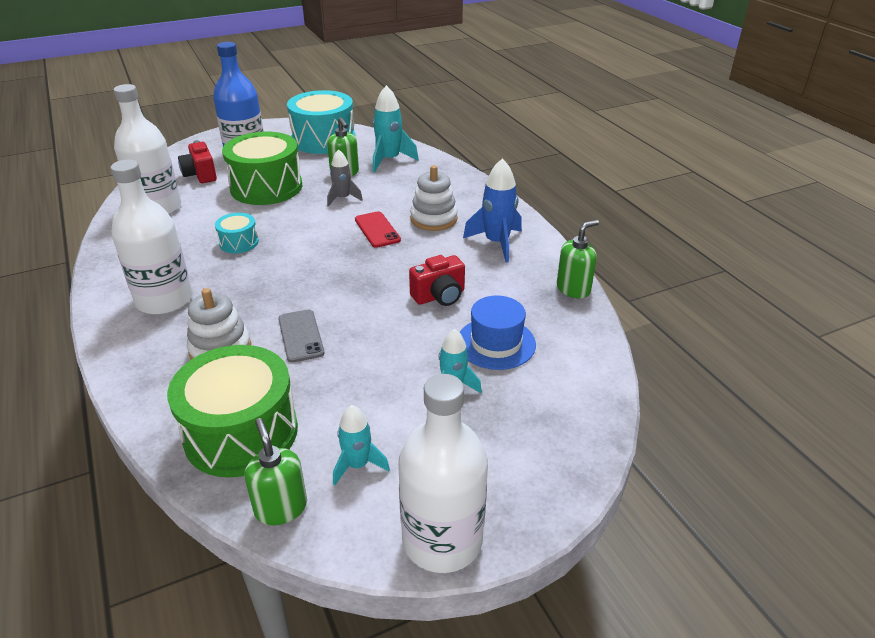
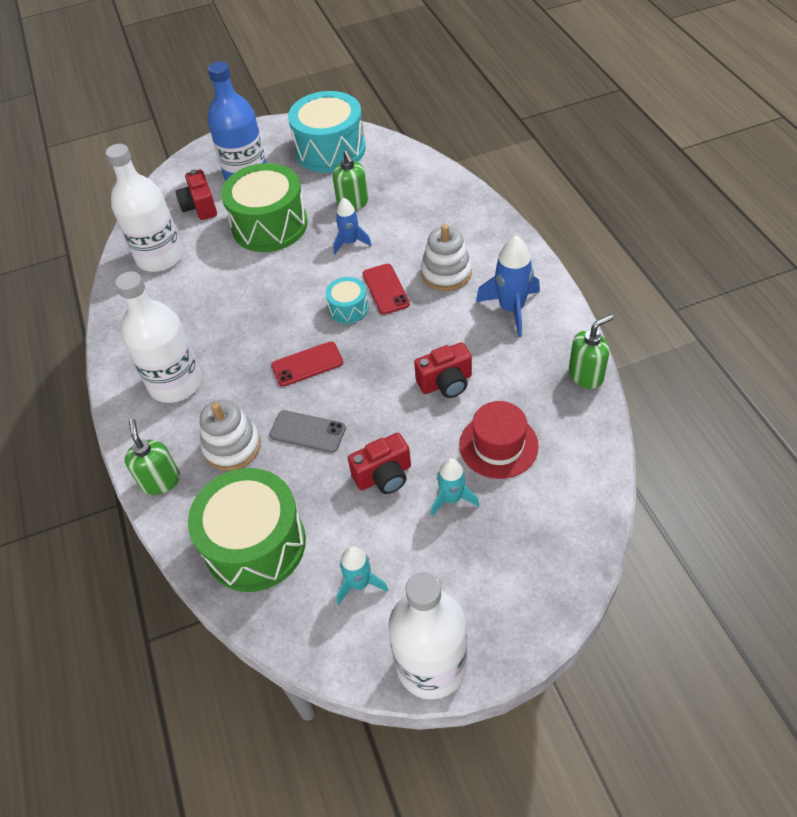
camera: 10 degrees right, 15 degrees up
turquoise drum [215,213,259,253] -> turquoise drum moved to [326,277,369,324]
green soap dispenser [245,418,307,525] -> green soap dispenser moved to [125,419,180,495]
grey phone [278,310,325,363] -> grey phone turned 60 degrees counterclockwise [269,410,346,453]
grey rocket [327,149,363,207] -> blue rocket [333,198,371,254]
turquoise rocket [373,85,419,172] -> none
blue hat [459,296,536,370] -> red hat [459,401,539,479]
none -> red phone [271,341,343,387]
none -> red camera [348,433,411,494]

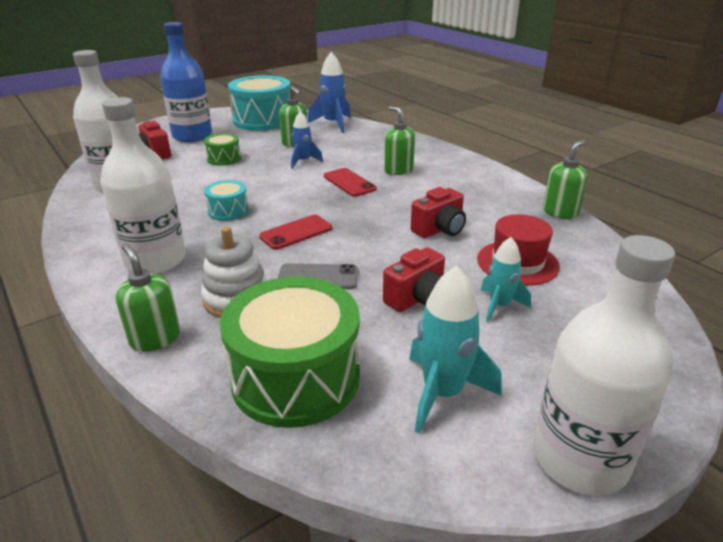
camera: 20 degrees left, 20 degrees down
green drum [221,163,308,252] -> green drum [204,133,241,166], size x0.48
turquoise drum [326,277,369,324] -> turquoise drum moved to [204,180,249,221]
turquoise rocket [337,546,388,605] -> turquoise rocket [409,266,502,434], size x1.57
white stacking toy [421,224,472,291] -> green soap dispenser [384,106,415,175]
blue rocket [476,235,540,337] -> blue rocket moved to [308,52,351,133]

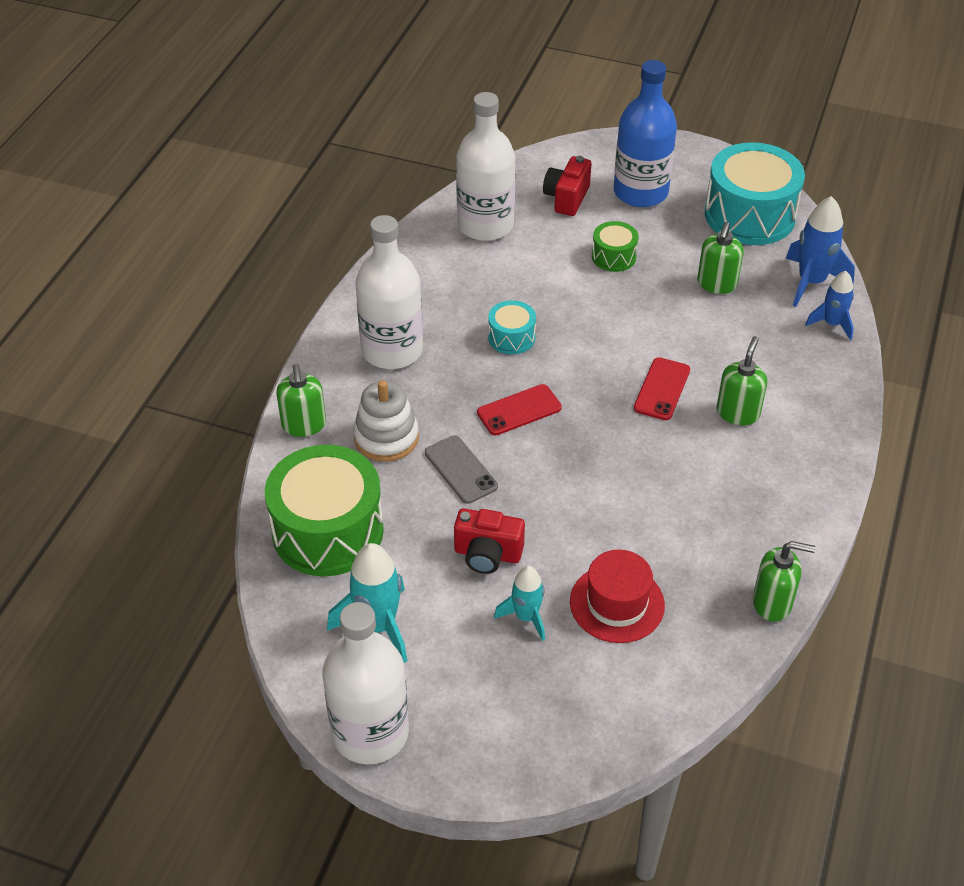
camera: 55 degrees right, 15 degrees up
green soap dispenser [115,244,180,352] -> green soap dispenser turned 150 degrees clockwise [276,364,326,437]
red phone [259,215,332,250] -> red phone turned 45 degrees counterclockwise [477,384,562,435]
blue rocket [291,111,323,169] -> blue rocket moved to [805,271,854,340]
red camera [411,187,466,238] -> none

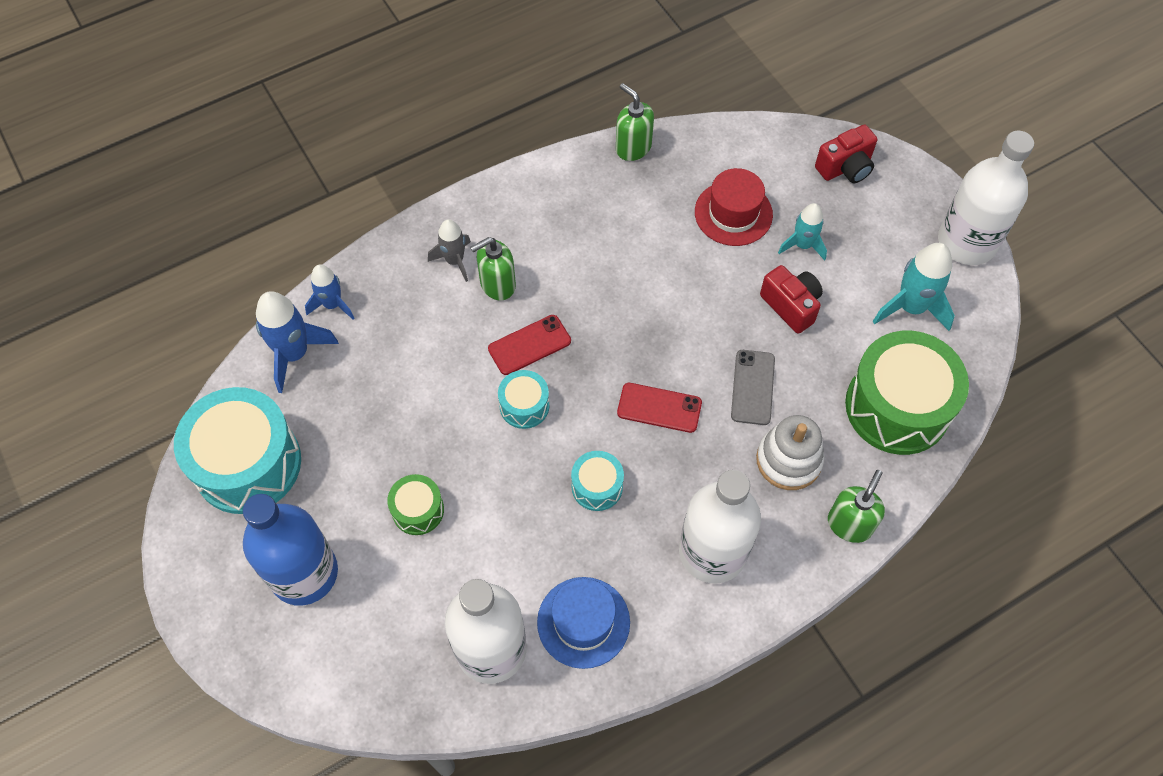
camera: 140 degrees left, 15 degrees up
red camera [543,156,592,216] -> red camera moved to [815,125,878,183]
green soap dispenser [697,222,744,294] -> none
none -> grey rocket [428,219,471,282]
none -> turquoise drum [498,370,549,429]
none -> blue hat [537,577,630,669]

